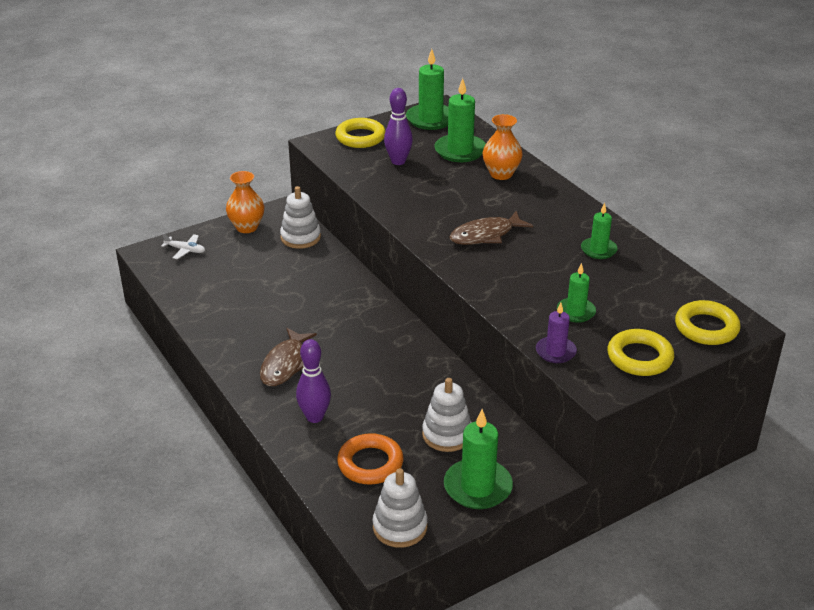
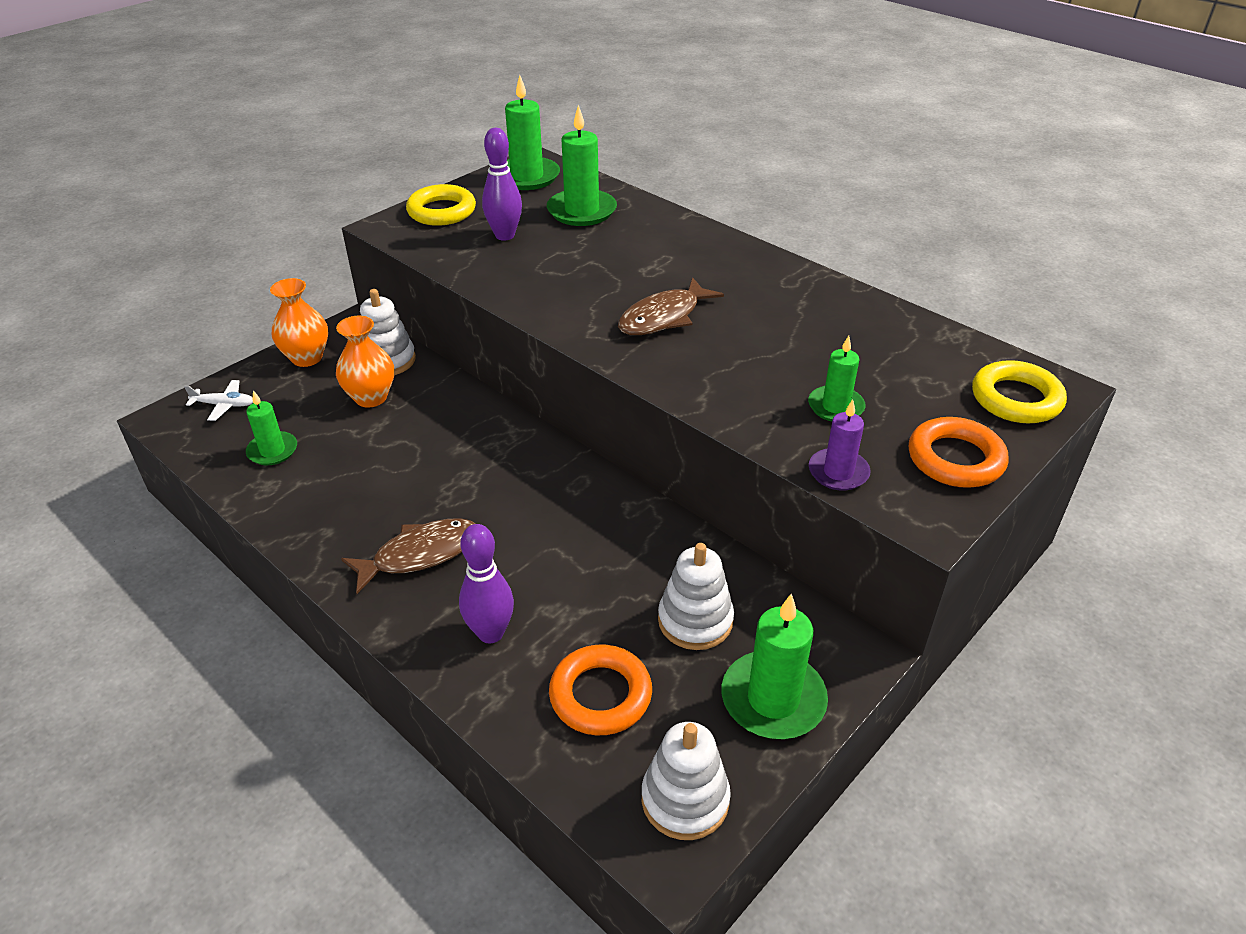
camera: 15 degrees left, 5 degrees up
brown fish [260,328,317,386] -> brown fish turned 120 degrees counterclockwise [341,518,475,594]
orange vase [483,114,523,180] -> orange vase moved to [336,316,394,408]
green candle [581,203,618,259] -> green candle moved to [246,390,297,465]
yellow ring [607,329,674,376] -> orange ring [909,417,1009,488]

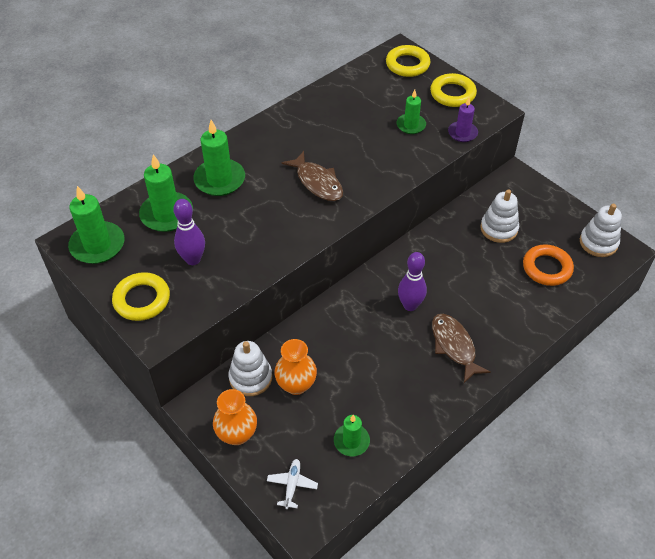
camera: 85 degrees left, 10 degrees up
purple bowling pin [459,524,514,643] -> purple bowling pin moved to [398,252,427,311]
green candle [721,594,828,739] -> green candle moved to [193,120,245,196]
orange ring [909,417,1009,488] -> yellow ring [430,73,477,107]

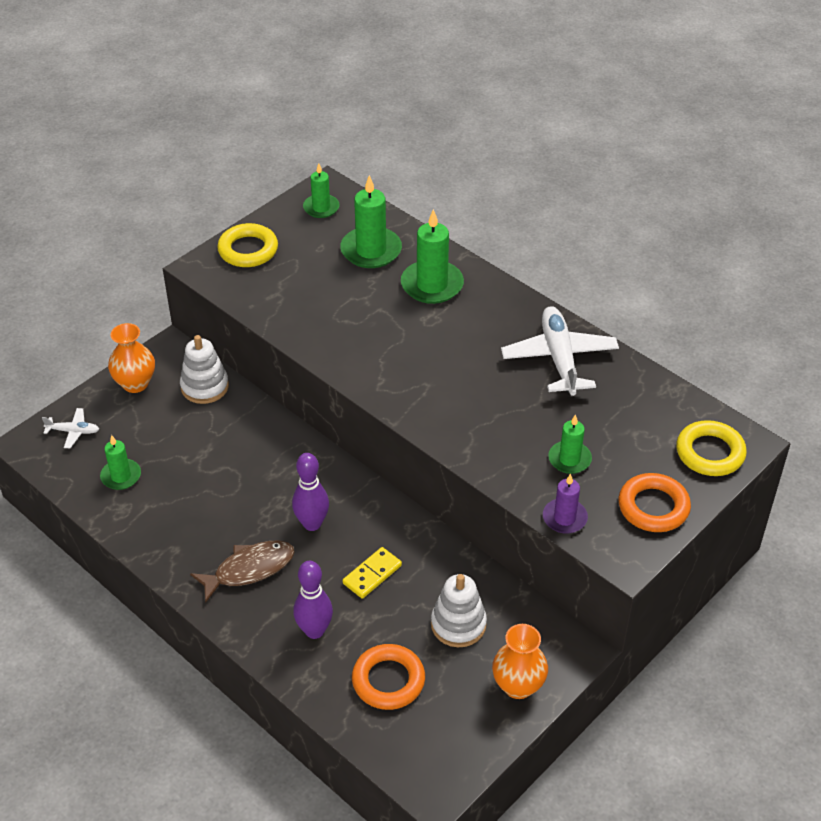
camera: 85 degrees right, 5 degrees down
green candle [68,186,124,264] -> green candle [303,163,339,218], size x0.61
purple bowling pin [173,199,205,265] -> purple bowling pin moved to [293,561,333,639]
orange vase [274,339,317,395] -> orange vase moved to [492,624,548,699]
brown fish [282,151,343,201] -> none
yellow ring [430,73,477,107] -> orange ring [618,473,691,532]
white stacking toy [580,204,622,257] -> none
none -> yellow domino [342,547,402,599]
none -> white plane [501,306,619,396]

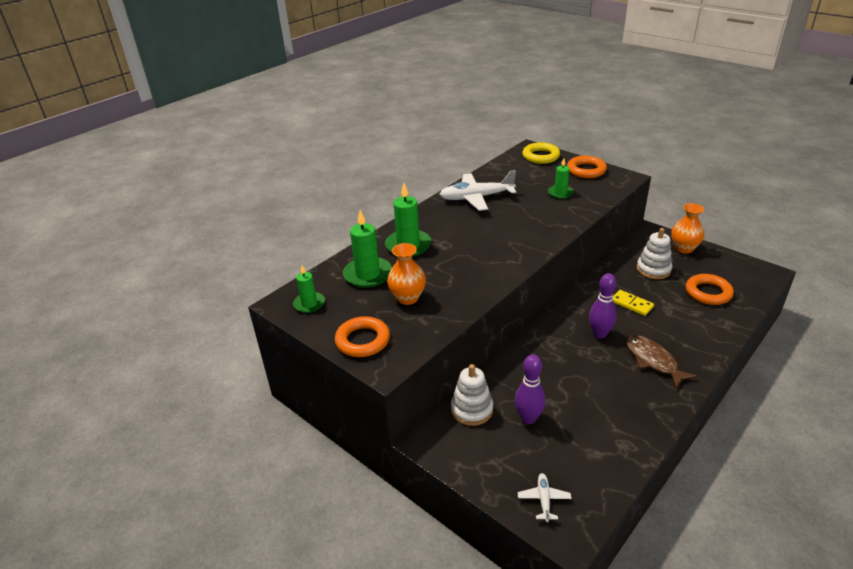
camera: 90 degrees left, 10 degrees down
green candle [100,435,141,490] -> none
orange vase [108,323,155,393] -> orange vase moved to [387,243,426,305]
yellow ring [217,223,278,267] -> orange ring [335,316,390,357]
purple bowling pin [293,561,333,639] -> purple bowling pin moved to [515,354,545,424]
purple candle [543,473,588,534] -> none

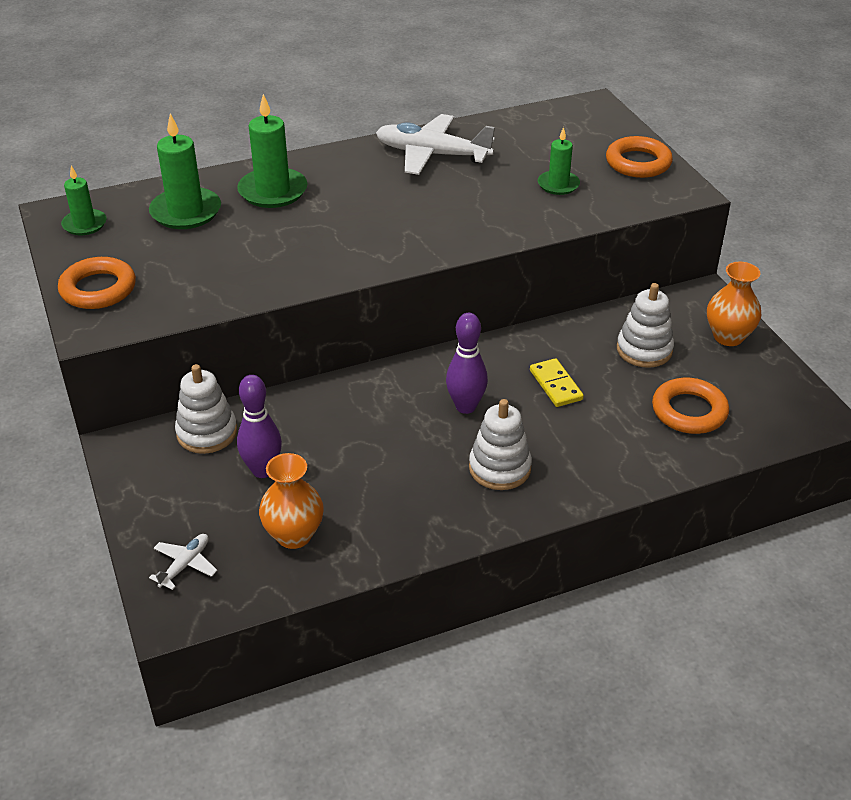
camera: 25 degrees right, 5 degrees up
orange vase [387,243,426,305] -> orange vase moved to [259,453,324,549]
yellow ring [522,142,560,164] -> none
brown fish [626,335,697,388] -> white stacking toy [469,399,532,490]

